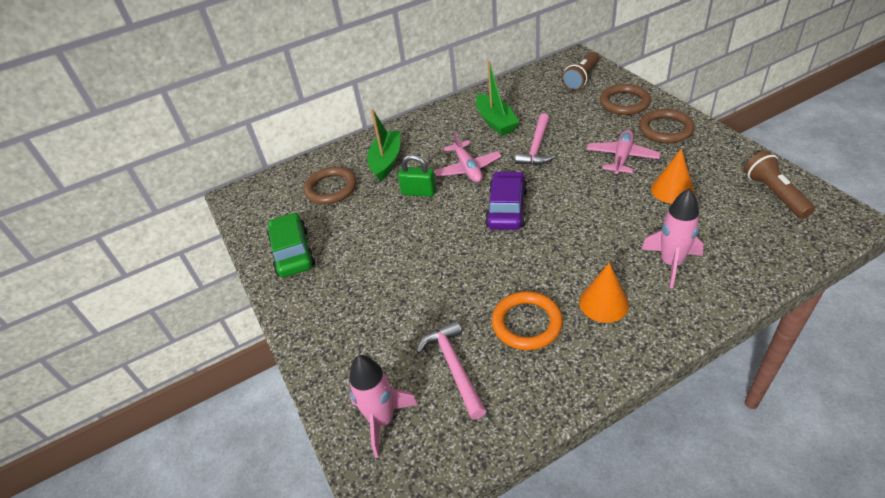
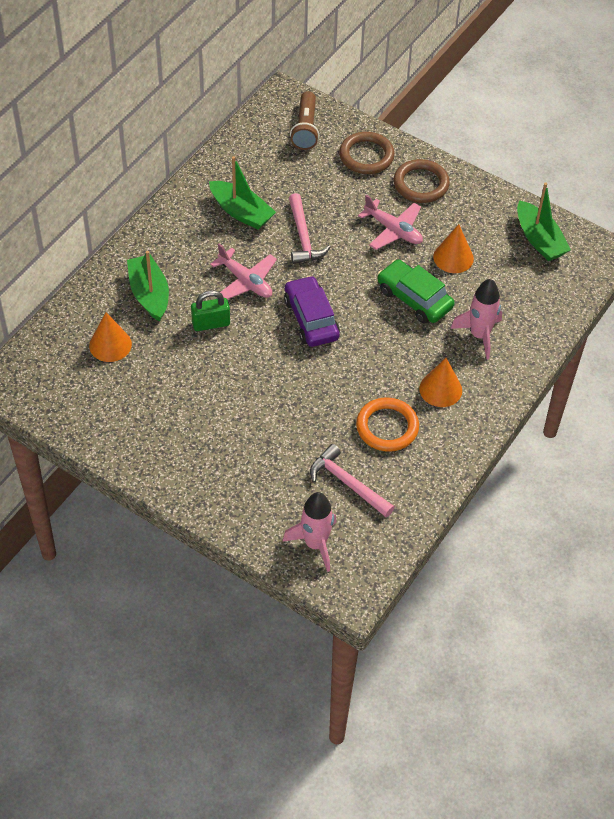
camera: 35 degrees left, 10 degrees up
green car [267,212,315,278] -> green car moved to [377,259,455,323]
brown ring [304,167,357,205] -> orange cone [89,312,132,362]
pink plane [587,130,661,176] -> pink plane turned 135 degrees clockwise [358,195,423,250]
brown flashlight [744,151,815,219] -> green boat [517,183,571,261]

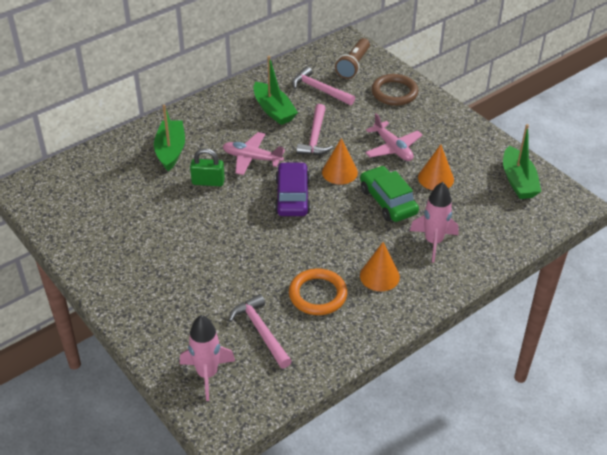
camera: 20 degrees right, 10 degrees down
orange cone [89,312,132,362] -> orange cone moved to [322,138,358,185]
pink plane [210,243,277,299] -> pink plane turned 135 degrees clockwise [223,132,285,175]
brown ring [394,159,450,203] -> none
none -> pink hammer [292,66,355,105]

